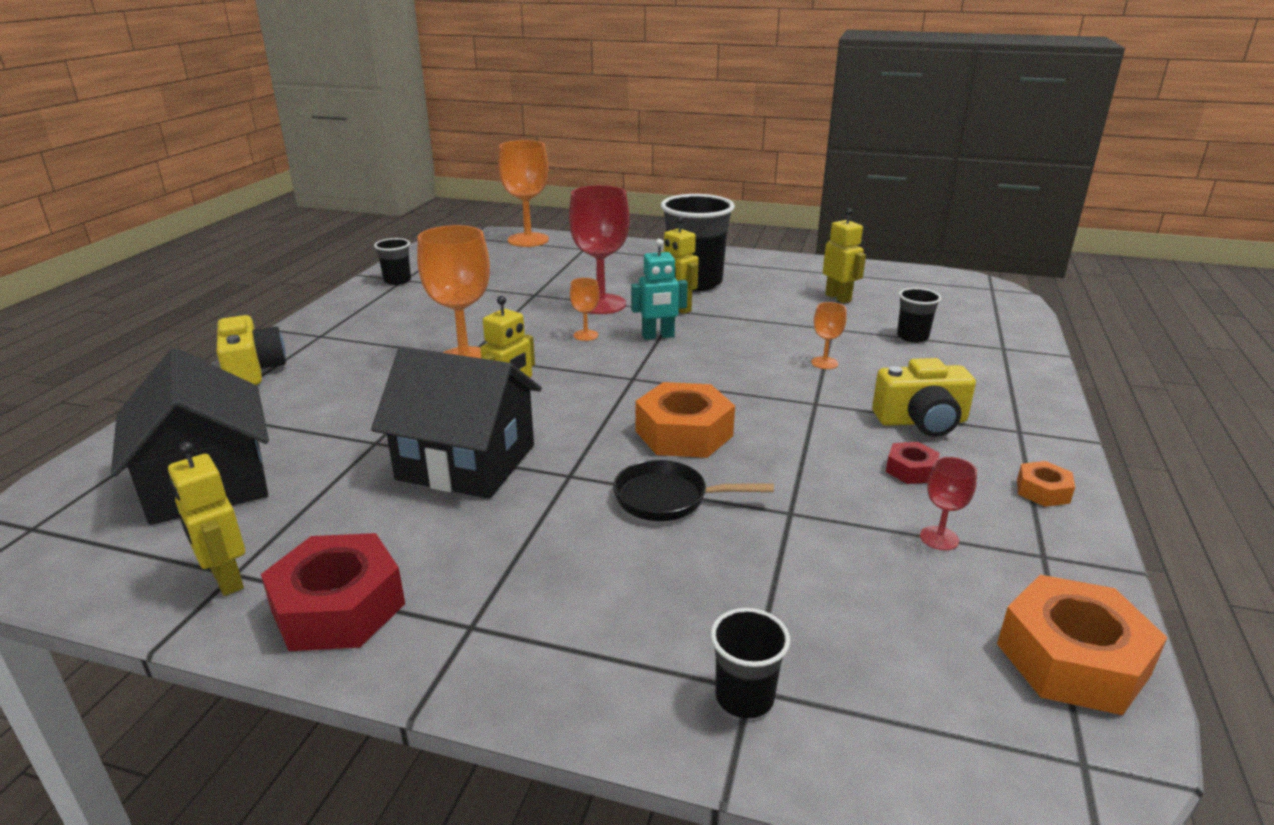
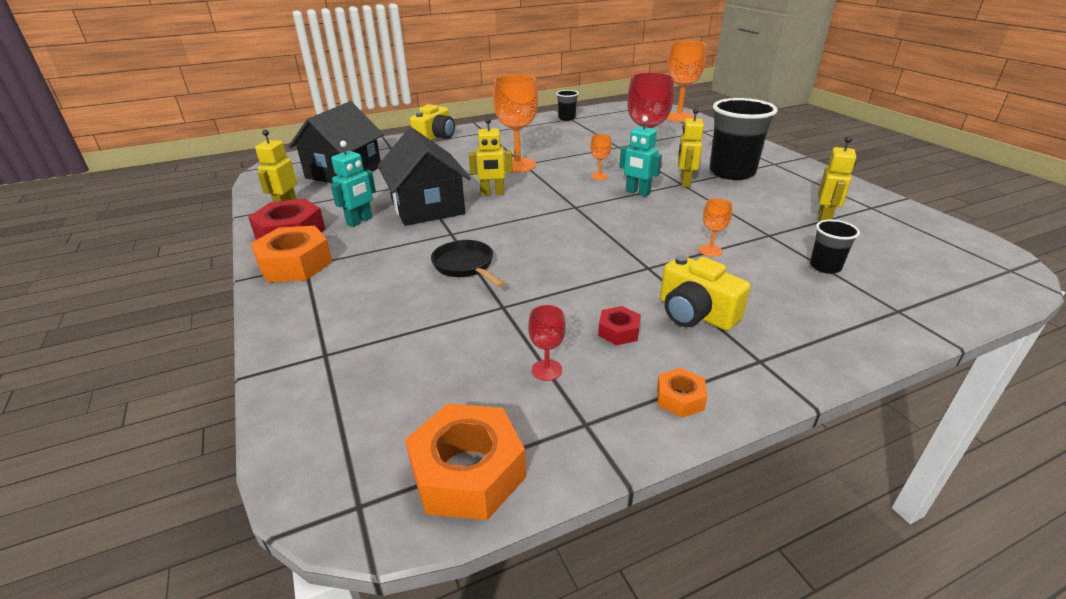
camera: 50 degrees right, 5 degrees up
orange nut [635,382,735,458] -> orange nut moved to [250,226,332,283]
black cup [710,608,790,718] -> none
none -> turquoise robot [331,141,376,227]

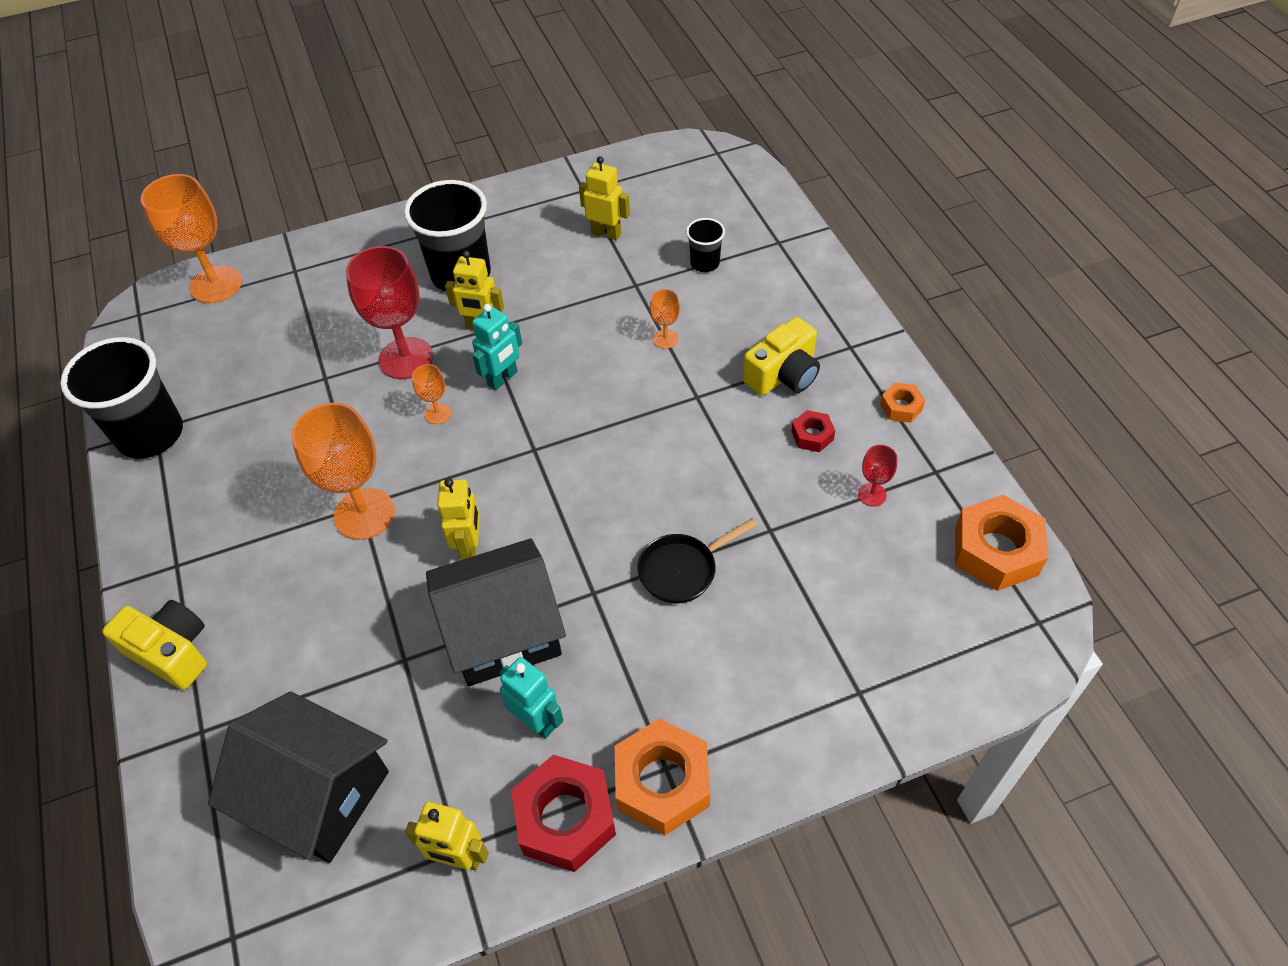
camera: 85 degrees left, 20 degrees up
black cup [556,90,579,121] -> black cup [60,337,183,459], size x2.05

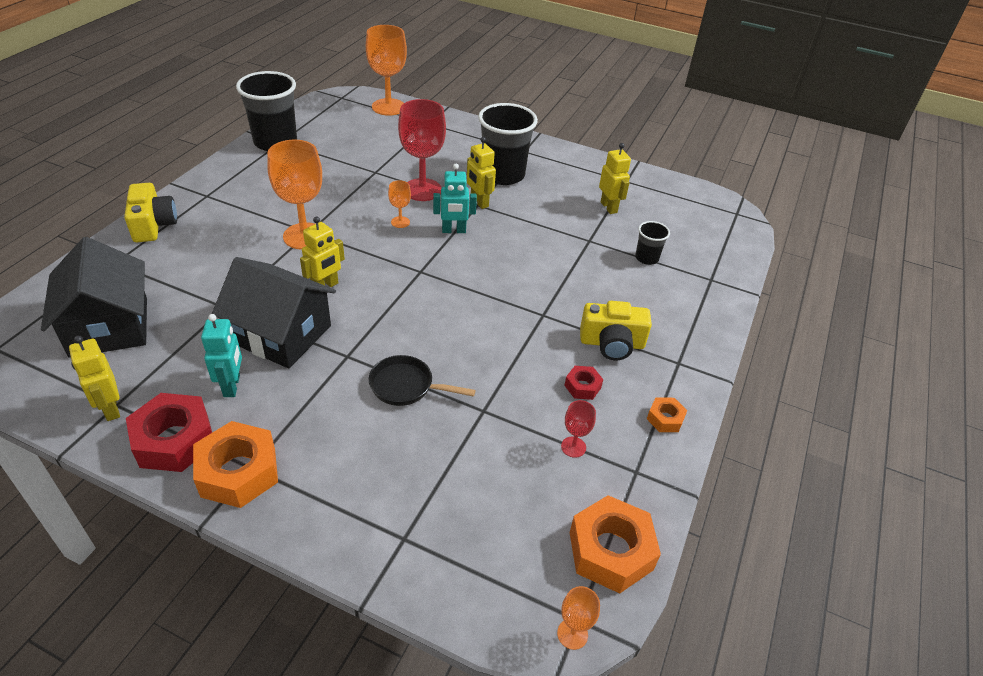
camera: 40 degrees right, 10 degrees down
orange goblet [650,289,680,349] -> orange goblet moved to [557,586,600,650]

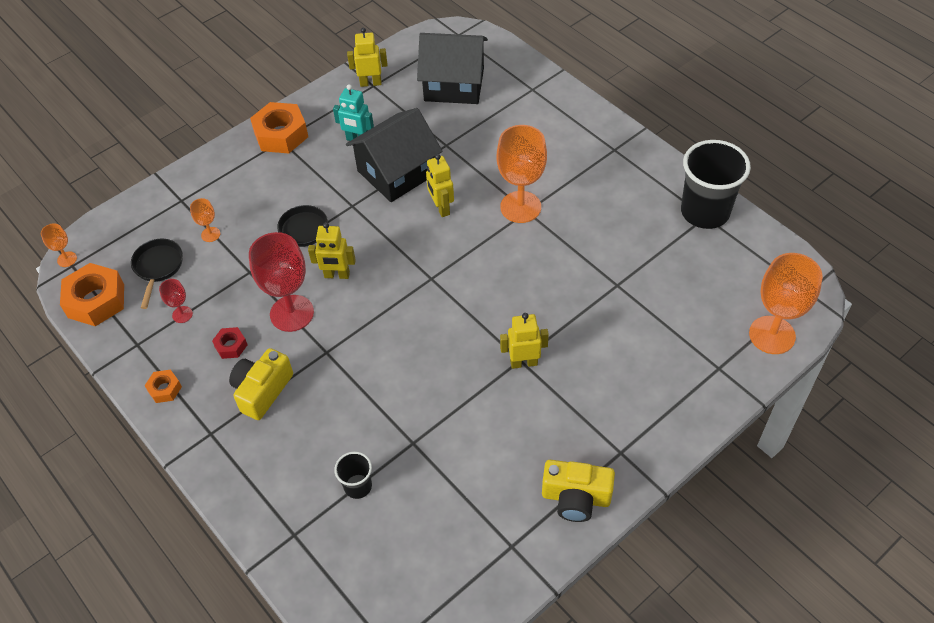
camera: 120 degrees right, 10 degrees up
yellow camera [124,183,177,242] -> yellow camera moved to [542,460,615,522]
red nut [126,393,212,472] -> none
orange goblet [388,180,411,228] -> orange goblet moved to [190,198,220,242]
red goblet [398,99,446,201] -> red goblet moved to [249,232,314,332]
turquoise robot [433,164,477,233] -> none
black cup [478,103,538,185] -> none
yellow robot [599,143,631,214] -> yellow robot moved to [308,222,356,279]
none -> black pan [131,238,183,309]

